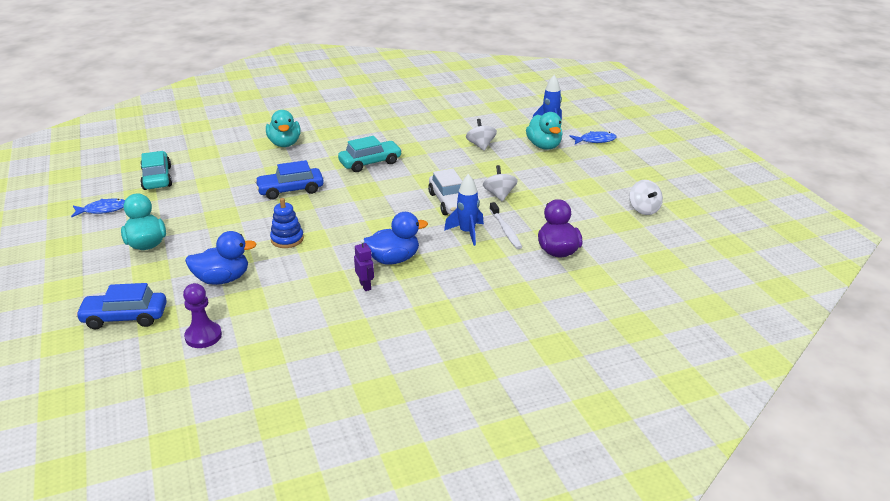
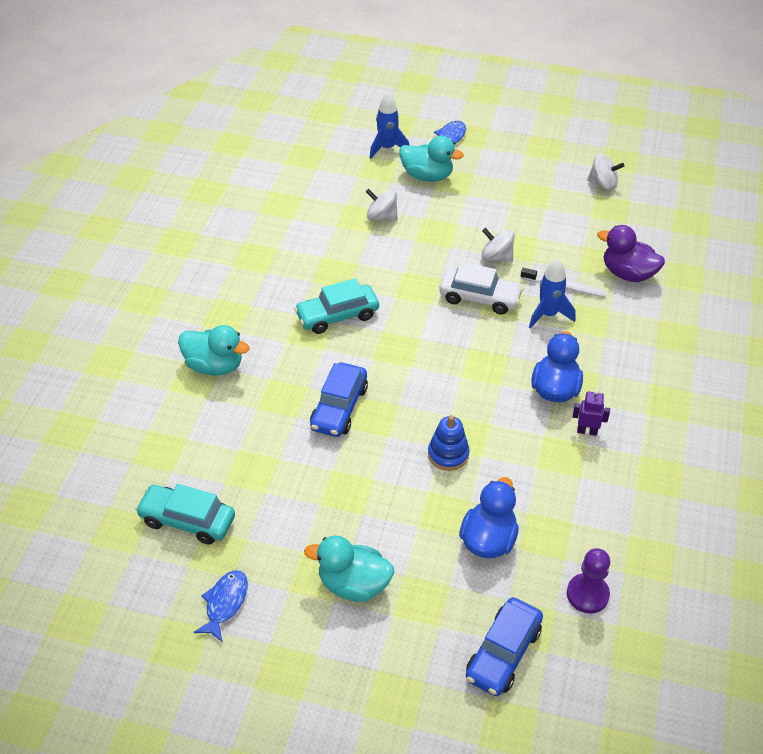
camera: 55 degrees left, 15 degrees up
turquoise car [338,136,402,172] -> turquoise car turned 120 degrees counterclockwise [294,278,379,334]

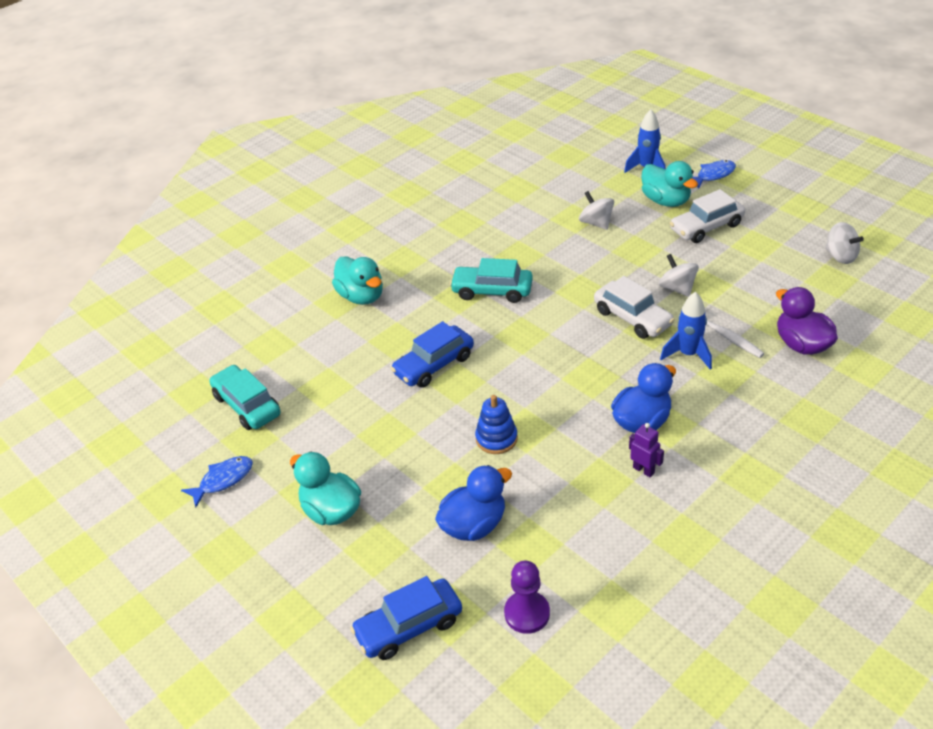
camera: 35 degrees right, 5 degrees down
none -> white car [670,189,745,243]

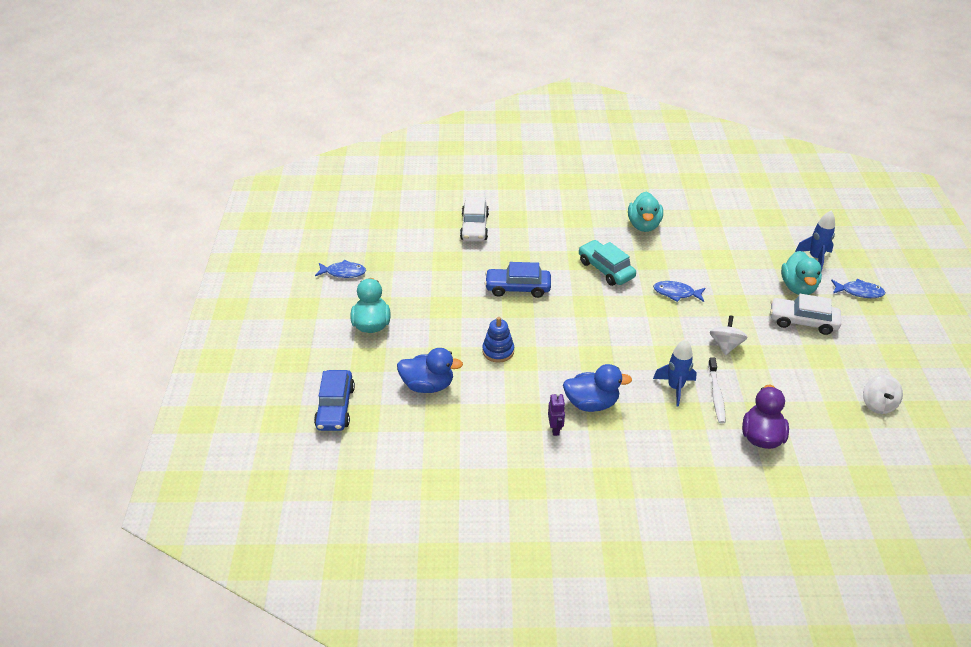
camera: 40 degrees right, 0 degrees up
turquoise car [210,365,280,430] -> none
turquoise duck [332,256,383,305] -> turquoise duck moved to [628,192,663,232]
blue car [350,576,462,660] -> blue car turned 105 degrees counterclockwise [314,370,355,431]
purple pawn [504,561,550,634] -> none
white spinning top [579,191,614,230] -> none
white car [594,276,675,339] -> white car moved to [460,197,489,241]
none -> blue fish [653,281,705,302]

